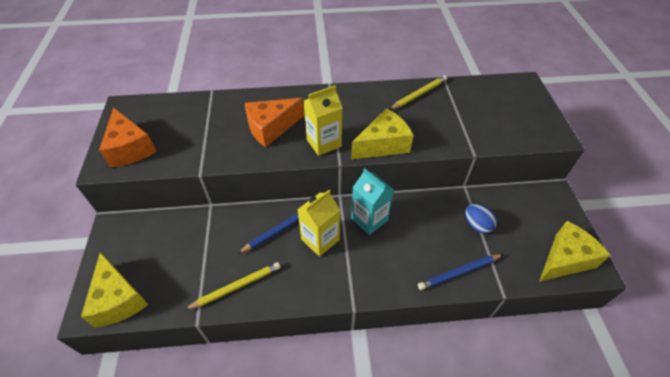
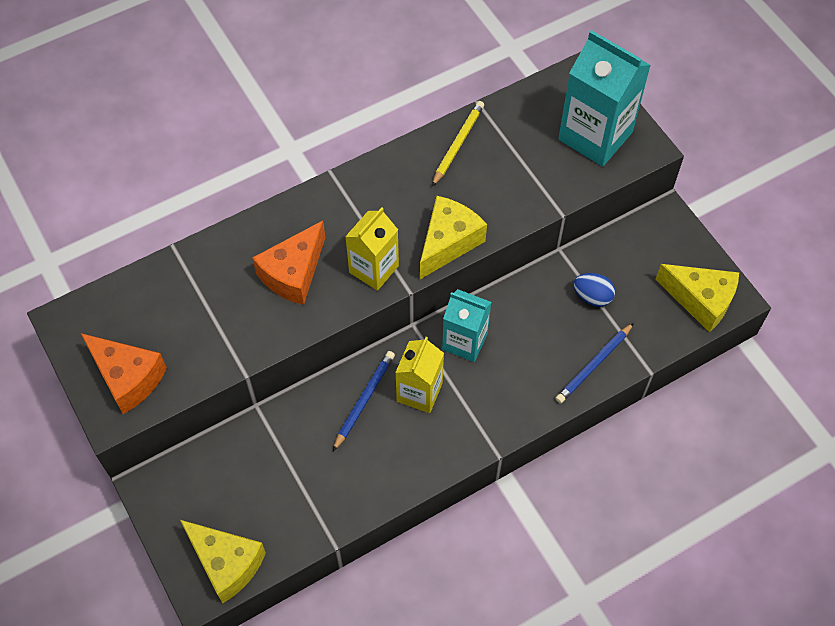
camera: 25 degrees left, 10 degrees up
yellow pencil [184,262,281,310] -> none
yellow cheese [539,221,610,282] -> yellow cheese turned 90 degrees clockwise [655,264,739,332]
none -> turquoise carton [558,30,651,167]

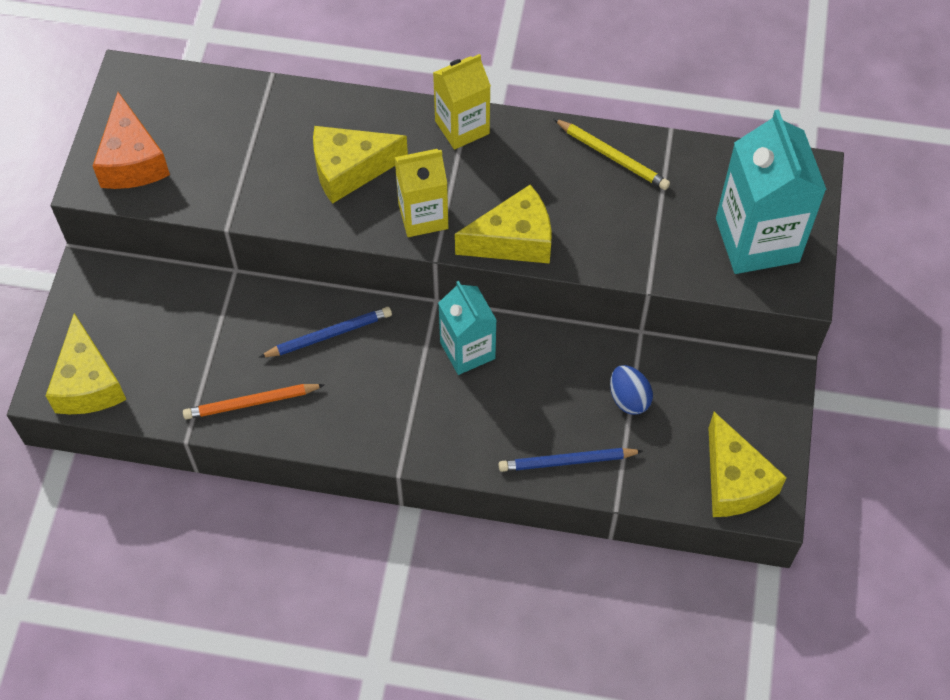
camera: 40 degrees right, 0 degrees up
orange cheese [252,221,325,305] -> yellow cheese [313,126,408,204]
yellow carton [395,337,444,413] -> yellow carton moved to [433,54,491,150]
yellow pencil [432,101,484,186] -> yellow pencil turned 60 degrees clockwise [554,119,670,190]
none -> orange pencil [183,384,324,420]

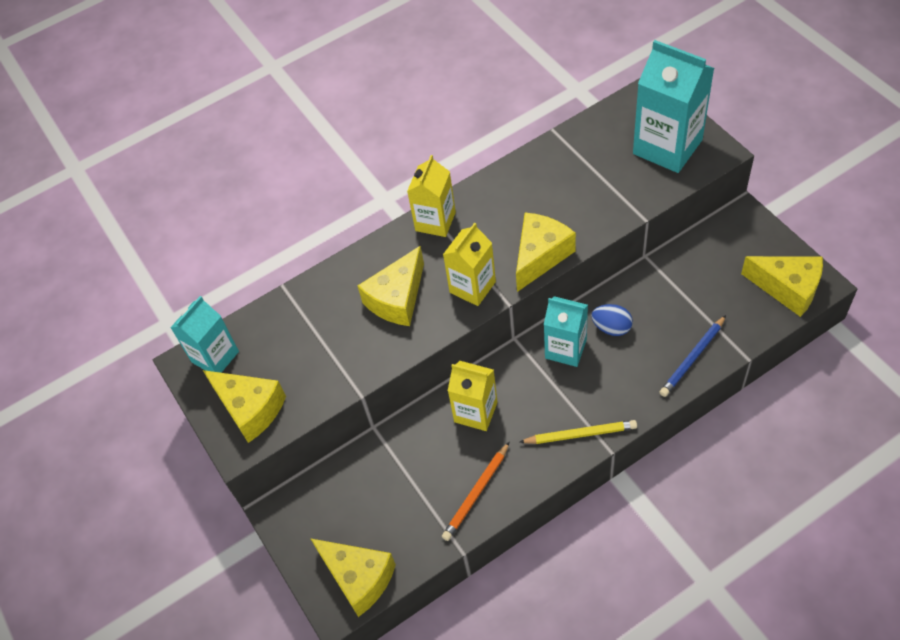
camera: 35 degrees left, 5 degrees down
orange cheese [93,92,170,189] -> yellow cheese [203,370,286,443]
blue pencil [259,307,392,358] -> yellow carton [448,361,498,431]
yellow pencil [554,119,670,190] -> yellow pencil moved to [520,420,637,444]
blue egg [610,365,653,415] -> blue egg moved to [591,304,633,336]
none -> turquoise carton [170,296,239,373]

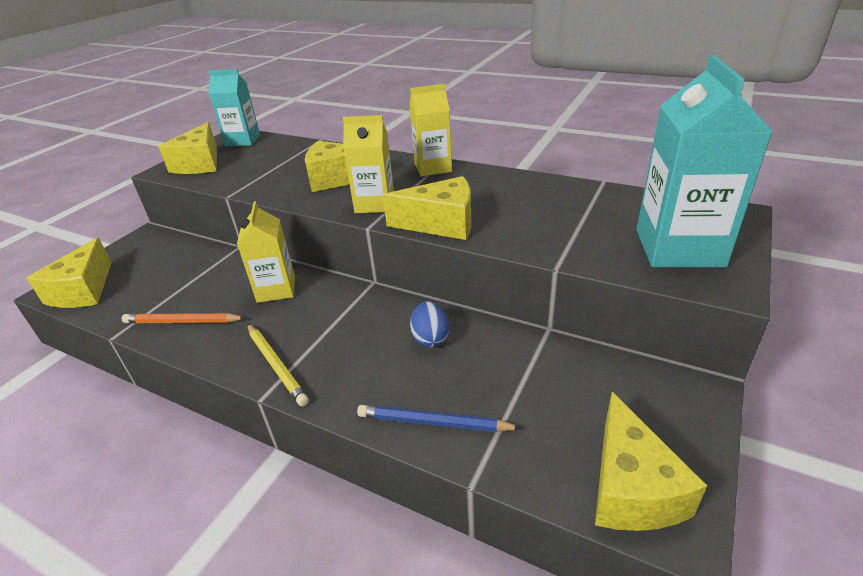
camera: 55 degrees right, 20 degrees down
turquoise carton [544,296,588,367] -> none

